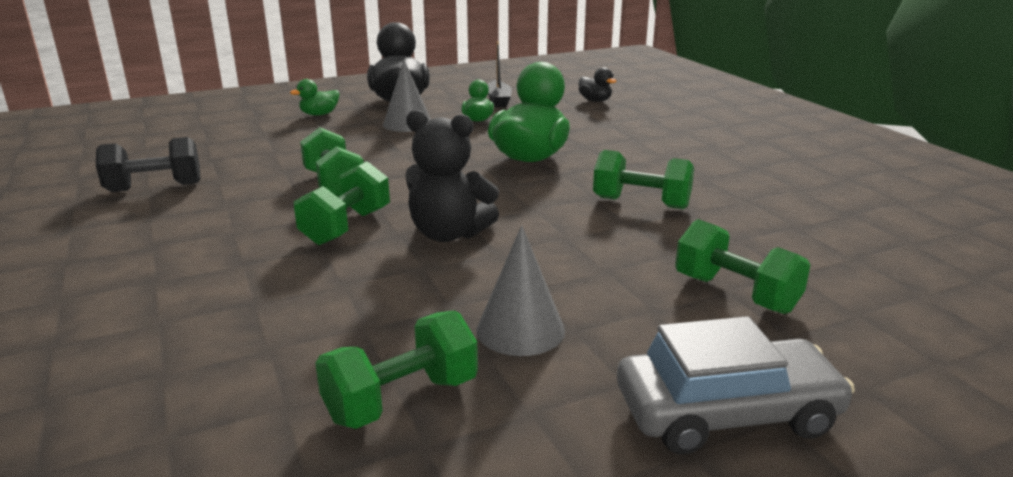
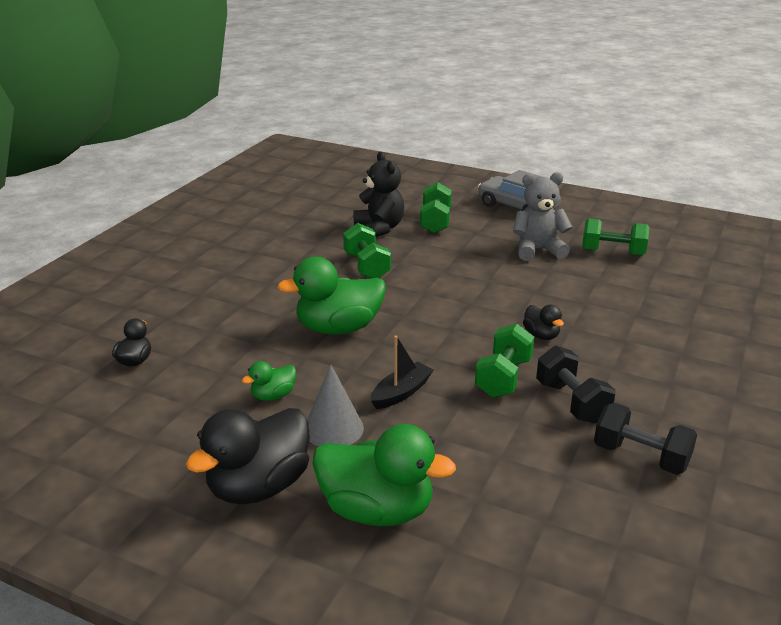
camera: 130 degrees left, 5 degrees up
green duck [290,79,339,115] -> green duck [312,424,456,526], size x2.07
green dumbbell [294,161,390,245] -> black duck [523,305,564,340]
black teddy bear [405,110,499,242] -> black teddy bear moved to [353,152,404,237]
grey cone [477,226,565,356] -> grey teddy bear [513,172,572,261]
black boat [487,41,512,107] -> black boat moved to [371,336,434,409]
none -> black dumbbell [536,346,615,424]

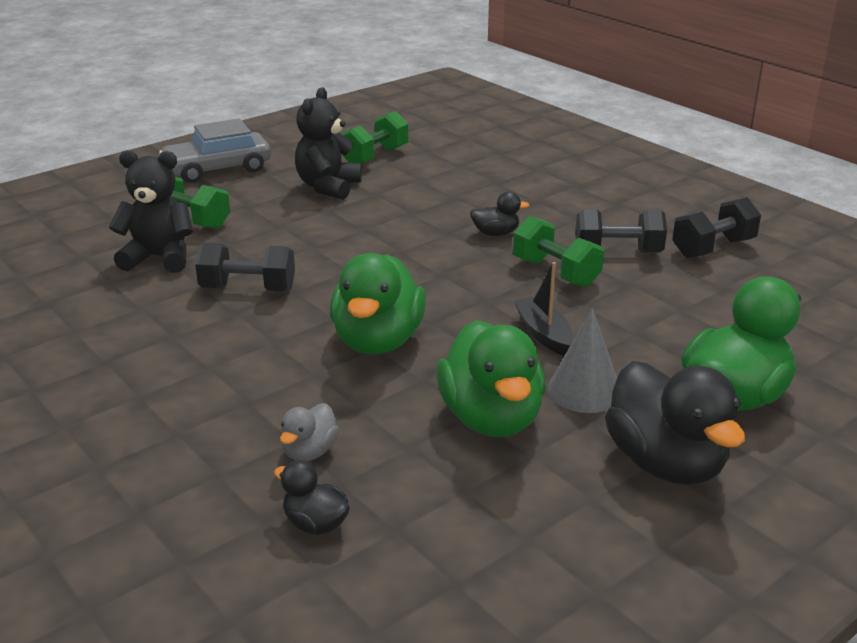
camera: 65 degrees left, 0 degrees up
green duck [242,361,296,401] -> green duck [437,320,545,437], size x2.07
green dumbbell [343,223,391,278] -> black dumbbell [195,243,295,291]
grey teddy bear [513,172,572,261] -> black teddy bear [295,87,362,200]
none -> grey duck [280,403,339,461]

